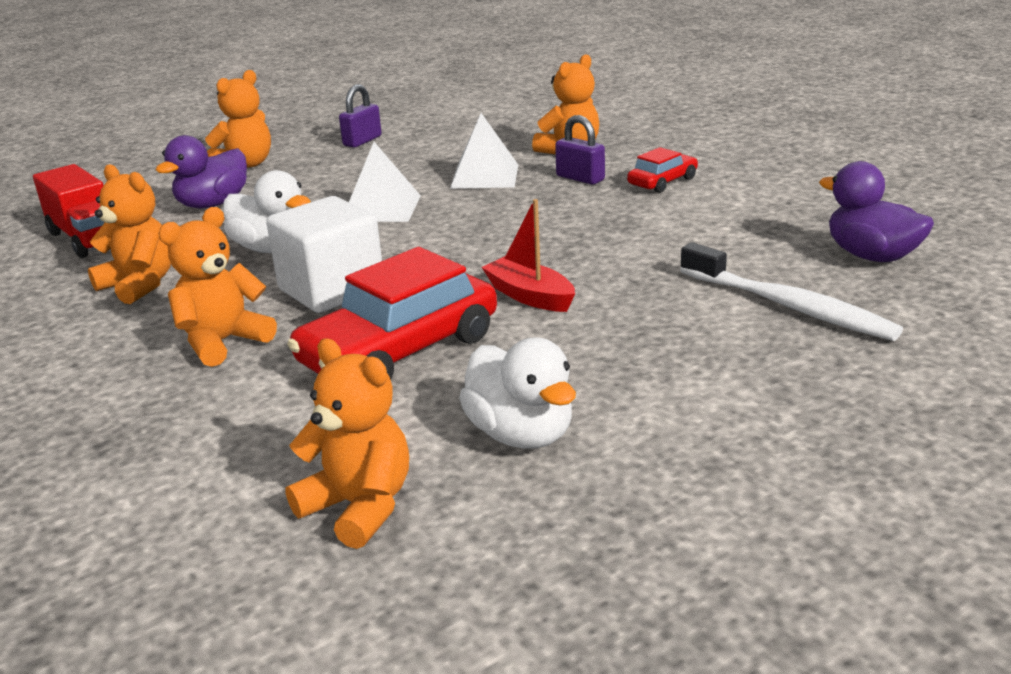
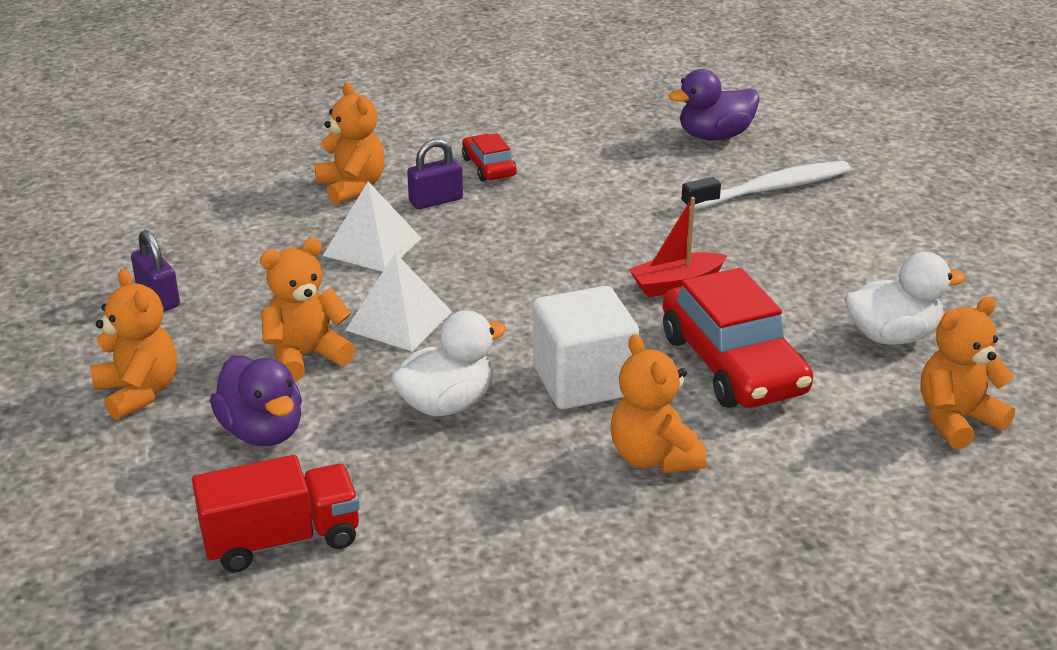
camera: 70 degrees left, 5 degrees up
orange teddy bear [88,164,171,304] -> orange teddy bear moved to [260,238,355,381]

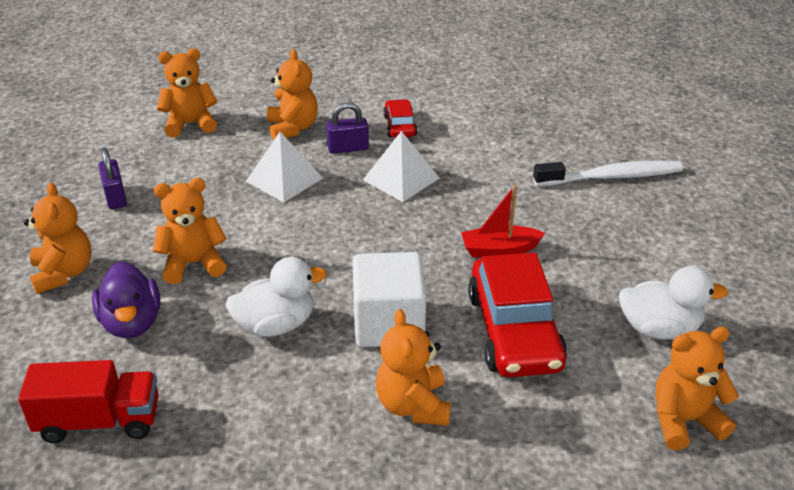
camera: 15 degrees right, 5 degrees up
white pyramid [346,253,452,351] -> white pyramid moved to [363,131,440,202]
purple duck [669,69,760,140] -> none
none -> orange teddy bear [157,48,217,137]

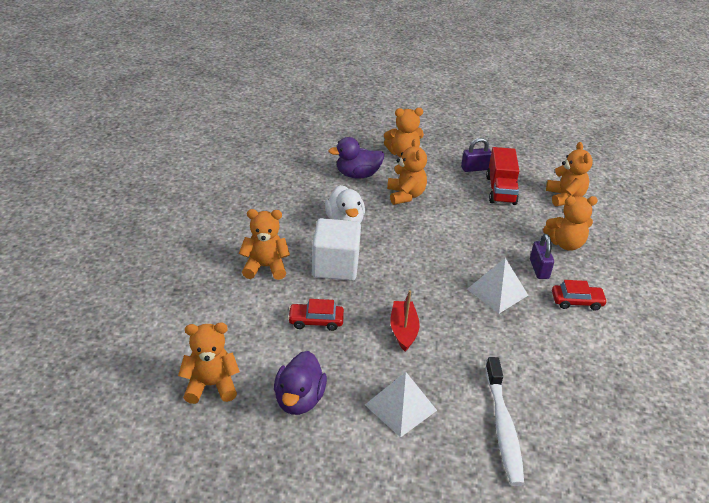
camera: 95 degrees right, 0 degrees up
red truck [18,360,159,443] -> red truck moved to [486,147,519,205]
white pyramid [246,132,323,203] -> white pyramid moved to [365,372,437,438]
red car [468,252,567,377] -> red car [288,299,344,331], size x0.51
white duck [619,266,728,340] -> purple duck [274,351,327,415]
orange teddy bear [655,327,739,450] -> orange teddy bear turned 90 degrees counterclockwise [178,322,240,404]

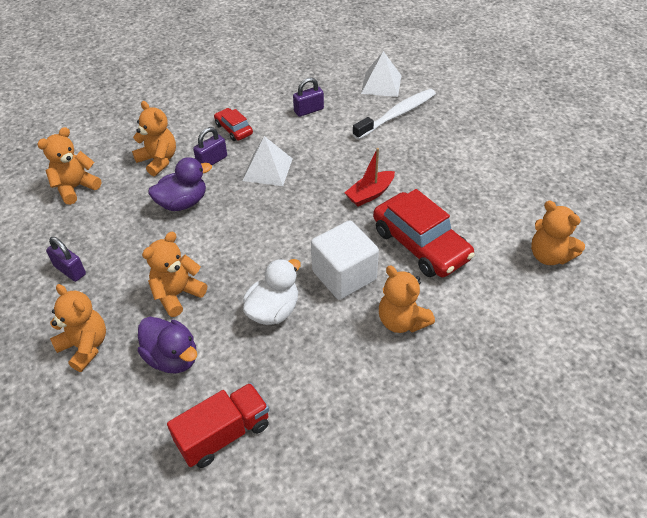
camera: 125 degrees left, 10 degrees up
purple duck [274,351,327,415] -> purple duck moved to [148,157,212,211]
red car [288,299,344,331] -> red car [373,189,475,277], size x1.96
white pyramid [365,372,437,438] -> white pyramid moved to [361,51,401,97]
red truck [486,147,519,205] -> red truck moved to [167,383,269,468]
none -> purple padlock [293,77,324,117]

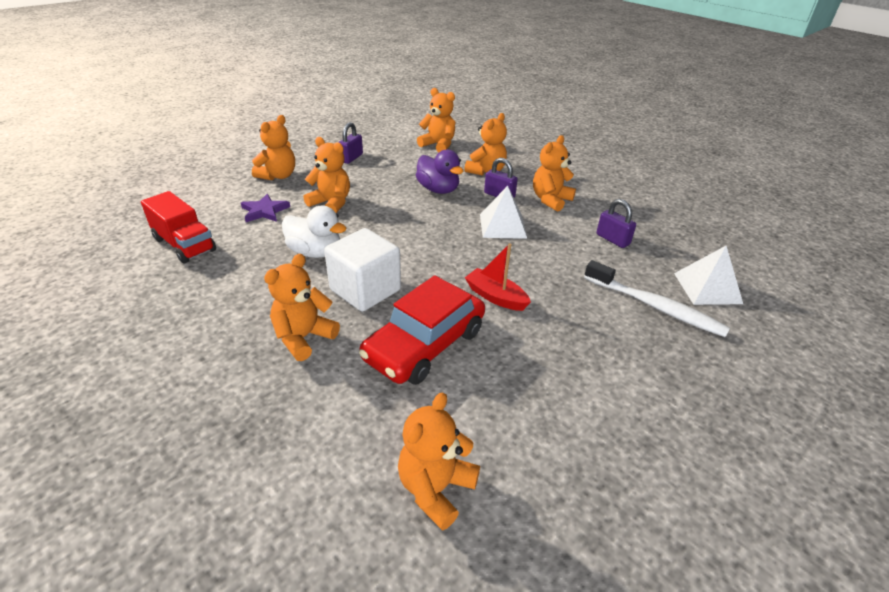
camera: 75 degrees right, 10 degrees down
purple duck [138,317,197,373] -> purple star [241,194,290,222]
red car [214,108,253,141] -> orange teddy bear [533,135,576,212]

